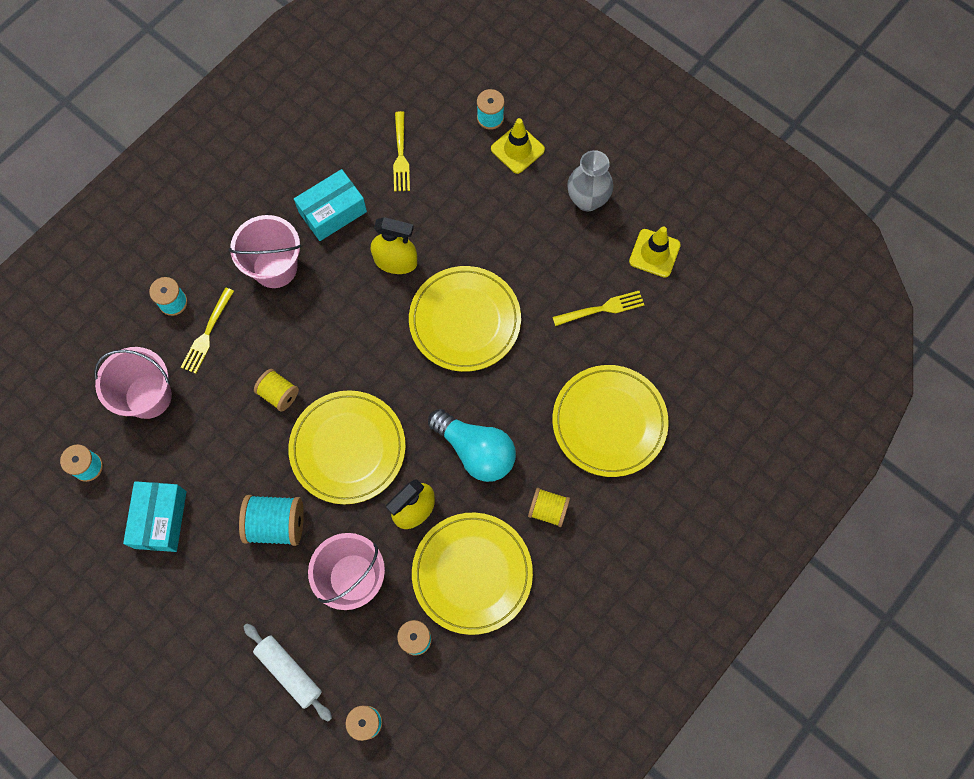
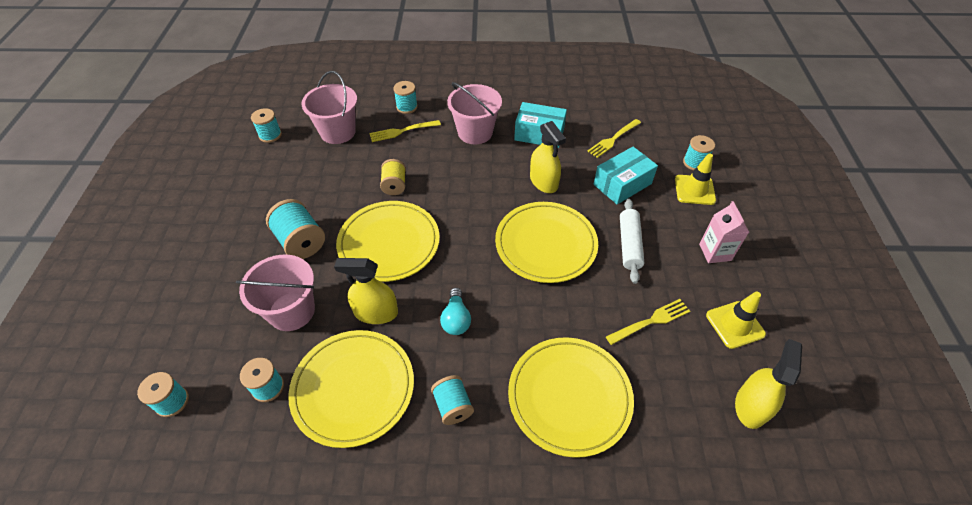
camera: 50 degrees right, 20 degrees down
turquoise box [123,481,186,552] -> turquoise box moved to [594,147,658,205]
white rolling pin [243,623,332,722] -> white rolling pin moved to [620,199,644,284]
turquoise light bulb [428,409,516,482] -> turquoise light bulb [440,288,471,335], size x0.58
yellow spool [528,488,570,527] -> turquoise spool [431,375,474,425]
yellow fork [552,291,644,326] -> yellow fork turned 60 degrees counterclockwise [606,299,690,345]
grey vase [567,150,613,211] -> pink carton [699,201,749,263]
none -> yellow spray bottle [735,339,802,429]

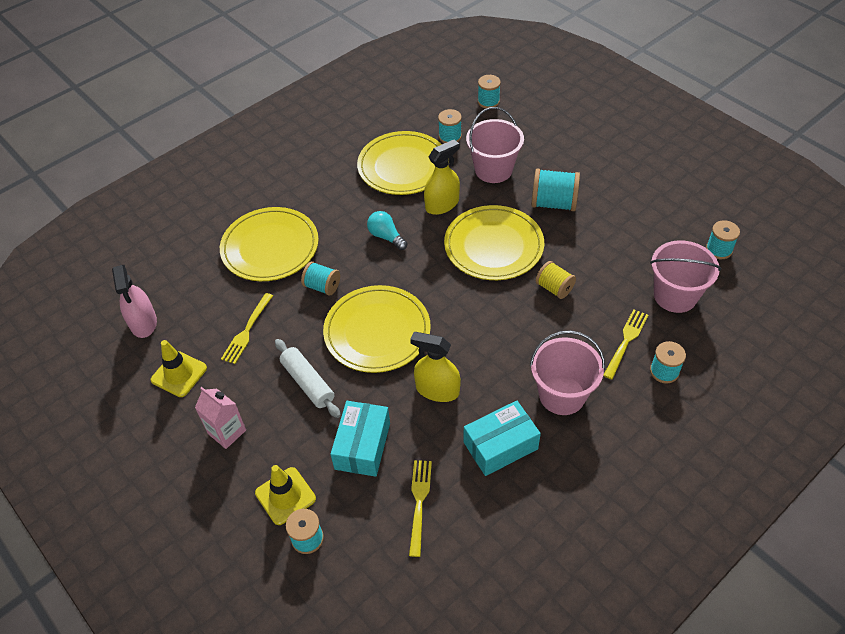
camera: 140 degrees right, 0 degrees up
turquoise spool [431,375,474,425] -> turquoise spool moved to [301,262,340,296]
yellow spray bottle [735,339,802,429] -> pink spray bottle [112,265,157,338]

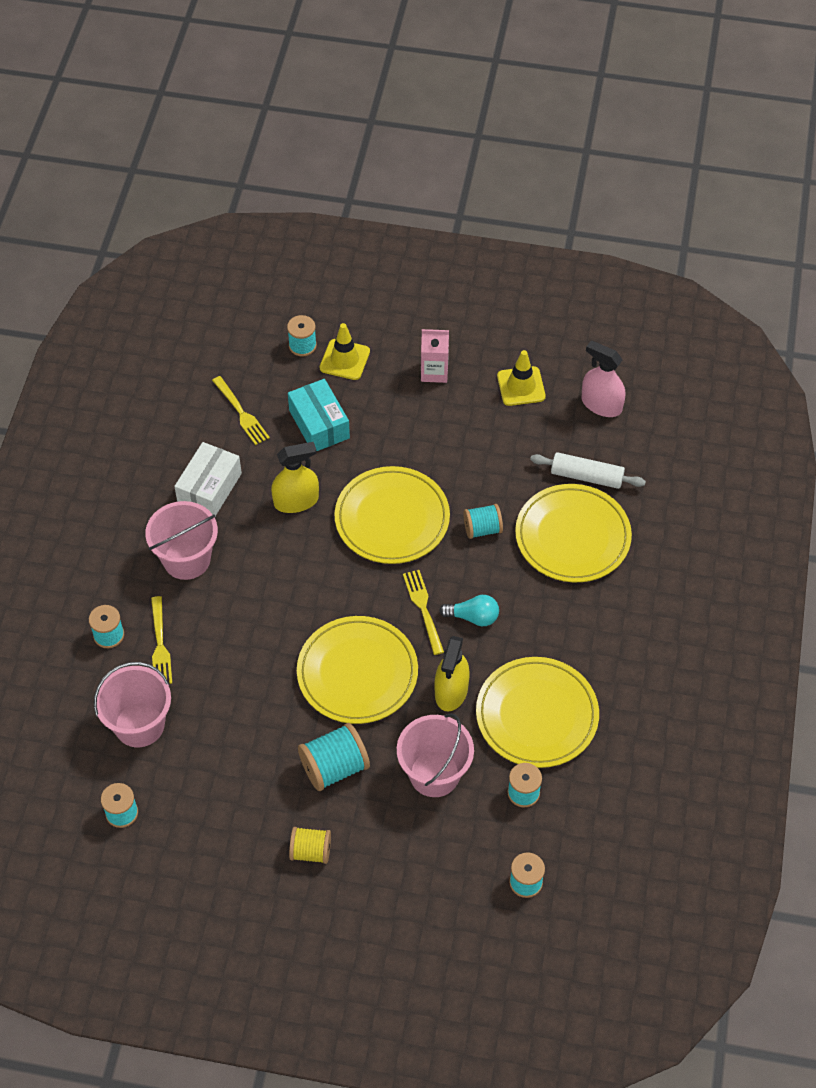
camera: 140 degrees right, 5 degrees up
yellow fork [221,293,273,364] -> yellow fork moved to [403,570,444,655]
white rolling pin [275,339,341,418] -> white rolling pin moved to [530,452,646,489]
turquoise box [464,401,541,476] -> white box [174,442,242,518]
yellow spool [536,261,576,299] -> yellow spool moved to [289,827,331,864]

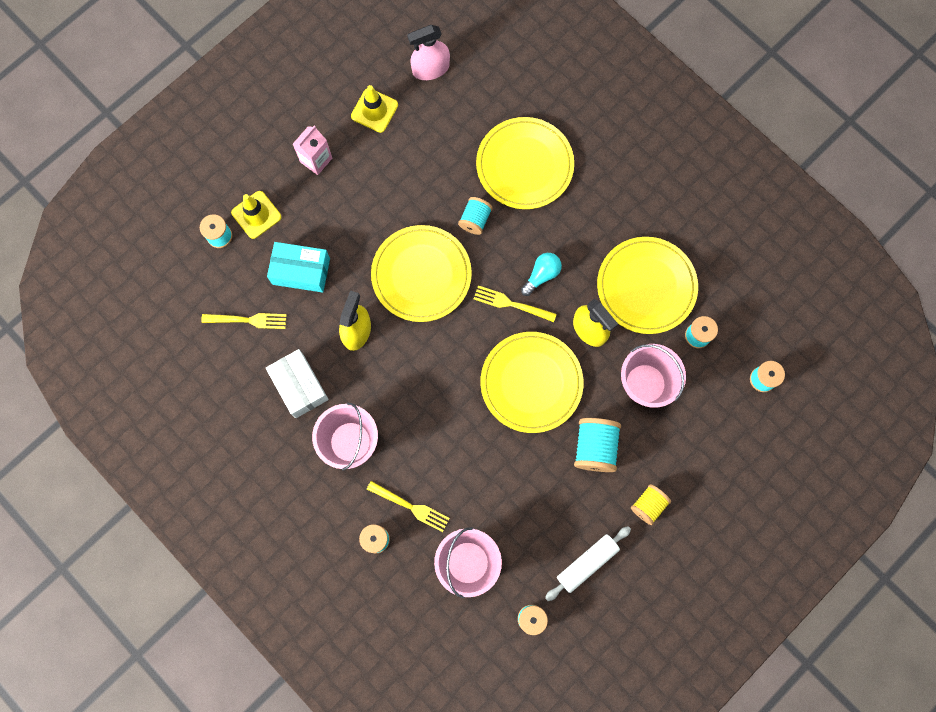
camera: 55 degrees left, 20 degrees up
white rolling pin [530,452,646,489] -> white rolling pin moved to [545,526,631,601]

